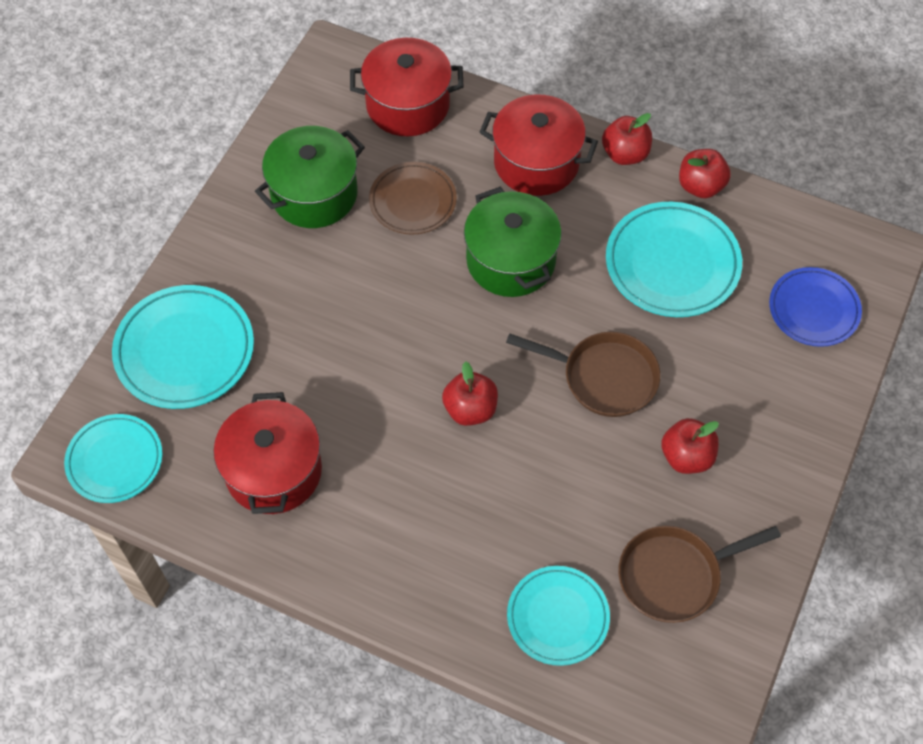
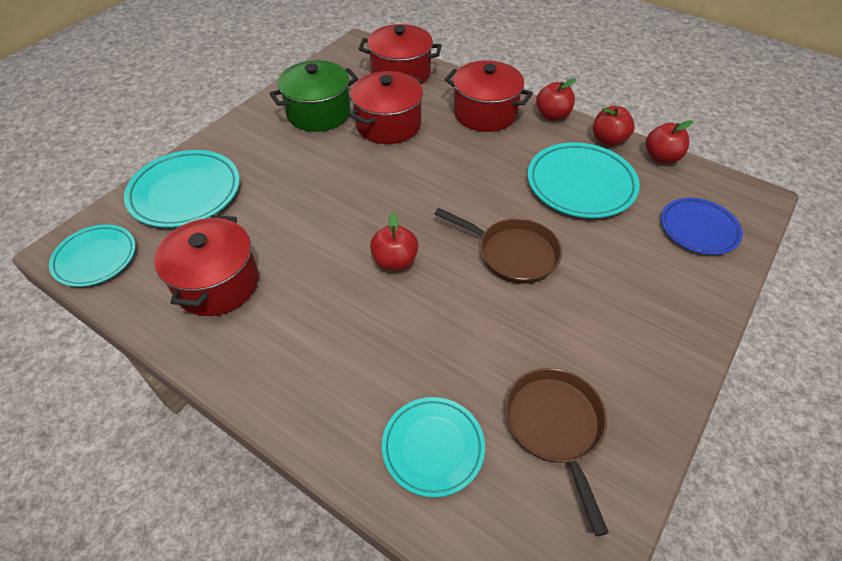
camera: 10 degrees right, 10 degrees down
brown plate [369,162,457,235] -> red pot [349,71,423,144]
green pot [464,187,562,297] -> none
brown pan [618,525,781,623] -> brown pan turned 90 degrees clockwise [505,368,609,536]
red apple [661,418,719,474] -> red apple moved to [646,120,693,164]

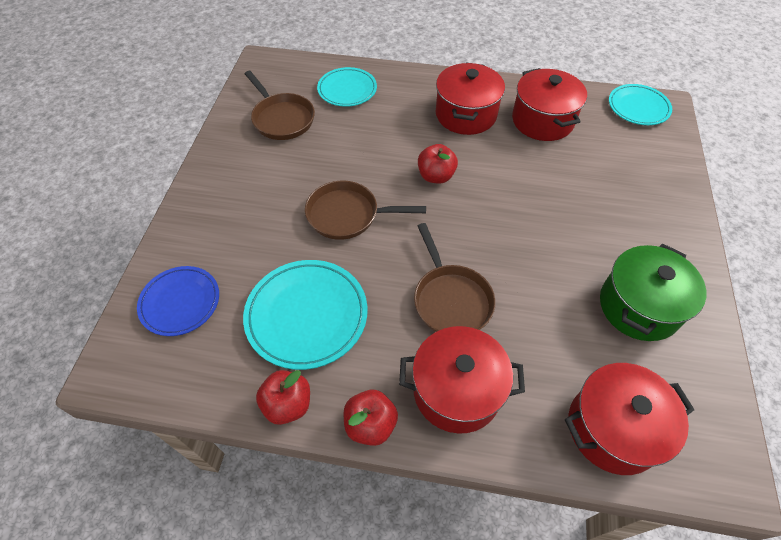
camera: 155 degrees right, 5 degrees up
turquoise plate [124,150,240,228] -> none
red pot [349,71,423,144] -> red pot moved to [436,62,505,135]
red apple [646,120,693,164] -> none
none -> brown pan [414,223,496,332]

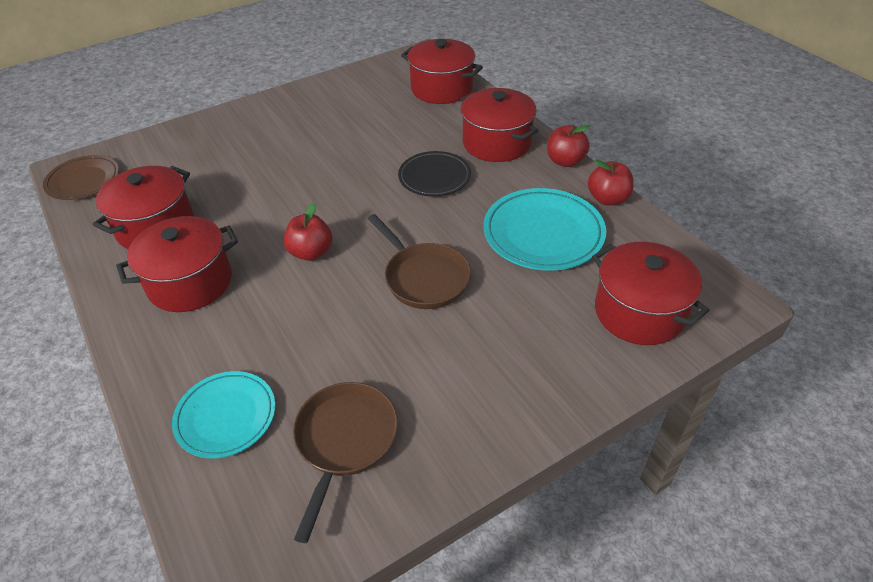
camera: 130 degrees left, 10 degrees down
blue plate [137,266,219,336] -> red pot [592,242,710,345]
brown pan [414,223,496,332] -> black plate [398,151,471,196]
green pot [600,243,706,341] -> none
turquoise plate [609,84,672,125] -> brown plate [43,155,119,200]

